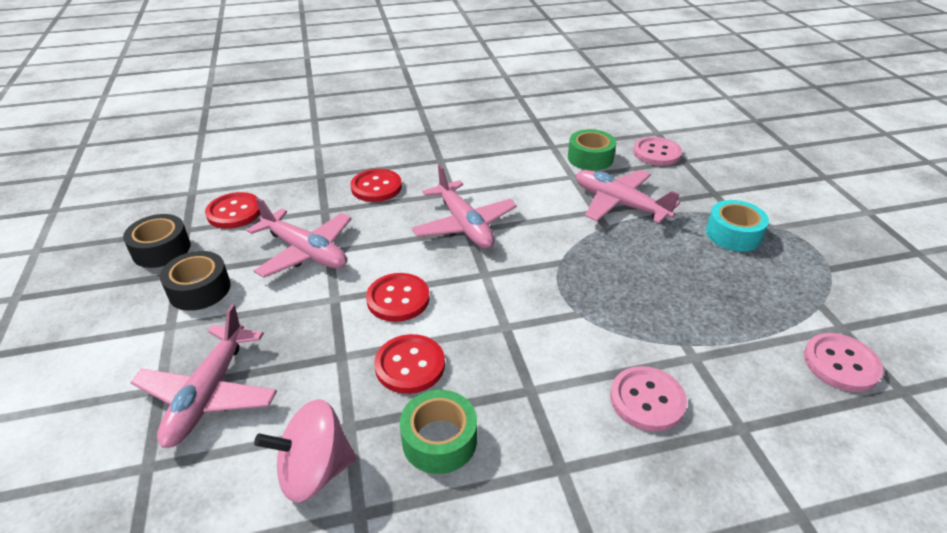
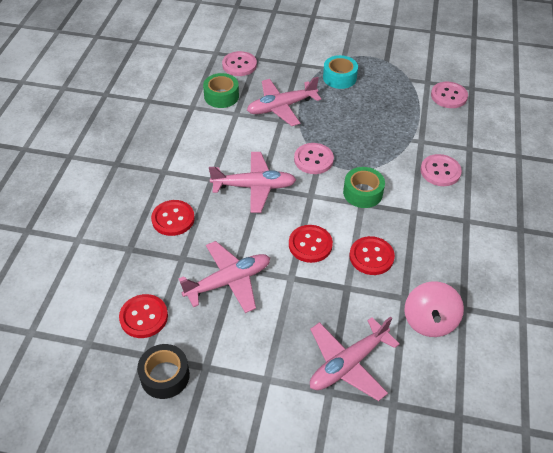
camera: 65 degrees left, 10 degrees up
pink plane [130,304,277,448] -> pink plane turned 105 degrees clockwise [310,316,400,401]
black tape [160,251,231,311] -> none
green tape [400,390,477,474] -> green tape moved to [343,167,385,208]
none -> pink button [294,143,334,174]

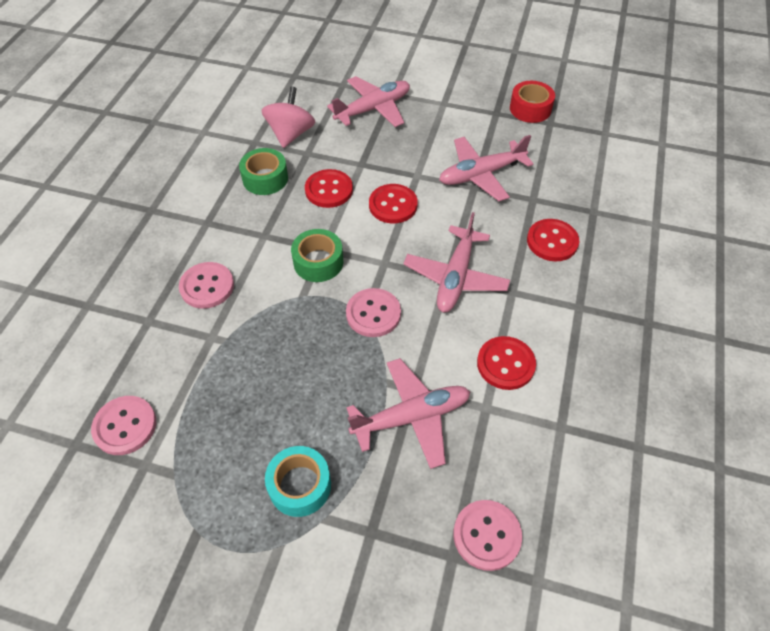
camera: 175 degrees left, 5 degrees up
red button [119,294,168,338] -> red button moved to [477,336,536,390]
black tape [137,344,190,399] -> red tape [510,81,555,123]
green tape [203,73,239,108] -> green tape moved to [239,148,288,195]
pink plane [209,152,296,213] -> pink plane turned 75 degrees counterclockwise [403,212,510,312]

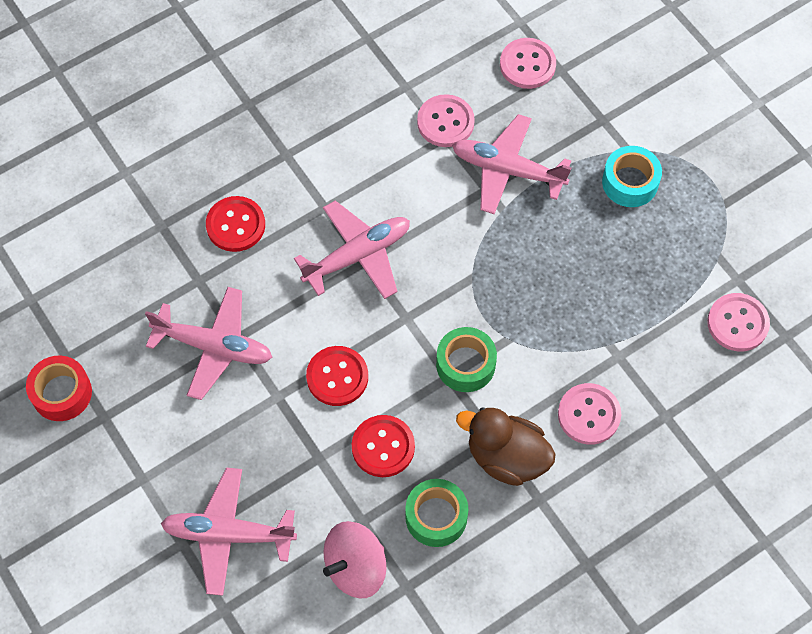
camera: 140 degrees left, 10 degrees up
pink button [346,288,401,337] -> pink button moved to [417,94,475,147]
red button [477,336,536,390] -> none
none -> brown duck [456,407,556,486]

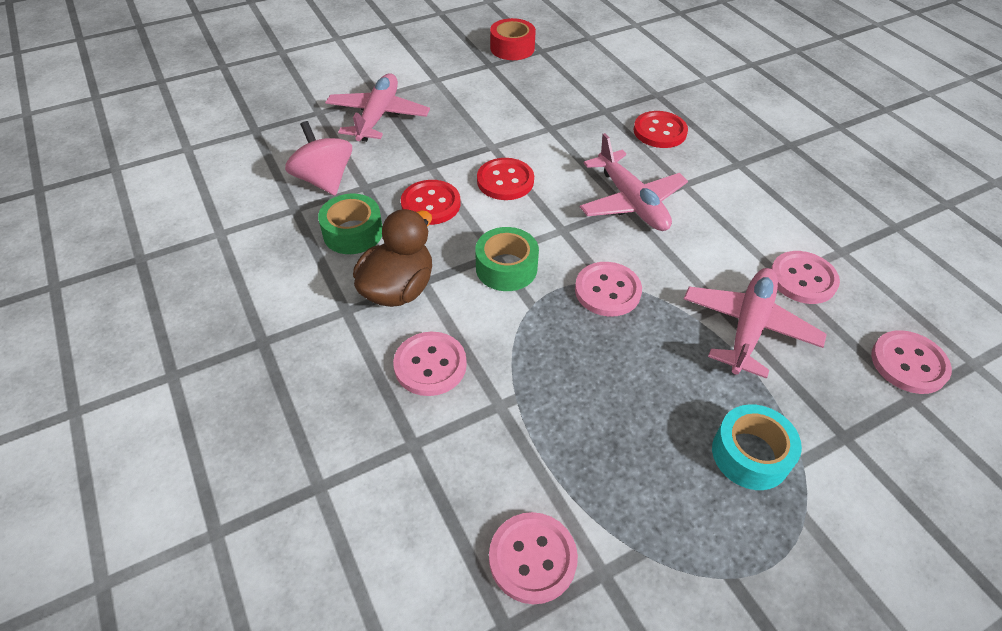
camera: 95 degrees right, 15 degrees down
pink plane [145,287,272,400] -> none
none -> pink button [575,262,642,317]

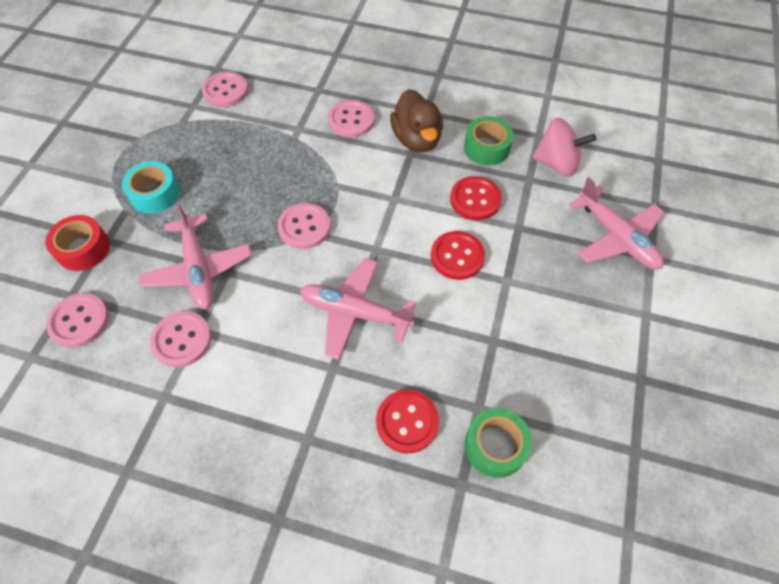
camera: 135 degrees right, 10 degrees up
green tape [475,227,539,291] -> green tape moved to [465,408,532,478]
red tape [490,18,536,60] -> red tape moved to [45,215,110,271]

